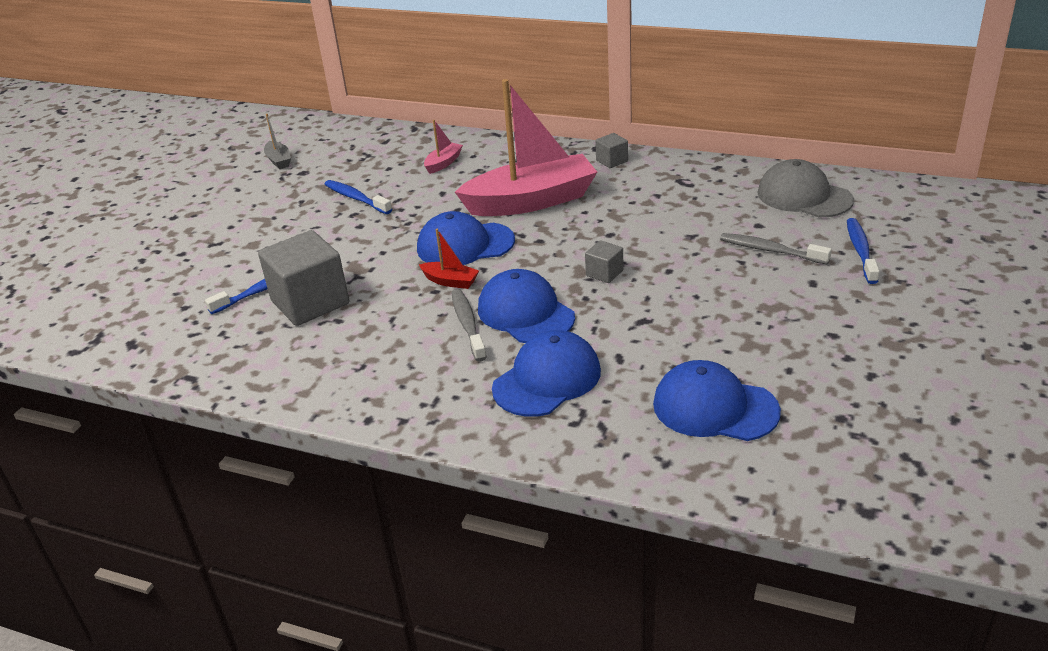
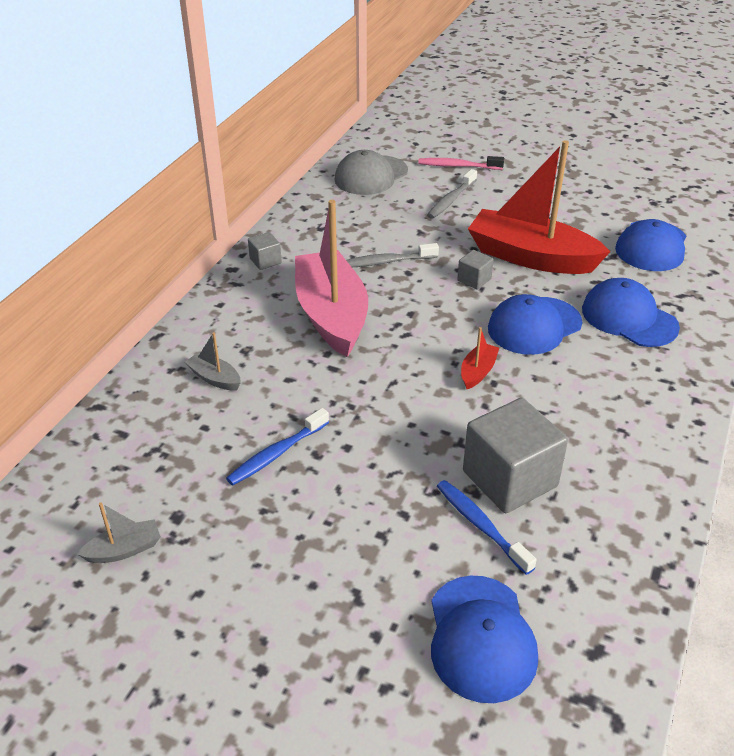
camera: 90 degrees left, 5 degrees up
blue cap [417,211,515,265] -> blue cap moved to [431,576,538,703]
pink boat [424,120,463,174] -> grey boat [185,332,241,391]
grey toothbrush [452,289,487,362] -> grey toothbrush moved to [346,243,439,267]
blue toothbrush [847,218,880,284] -> pink toothbrush [418,156,504,170]
none -> red boat [468,140,611,274]

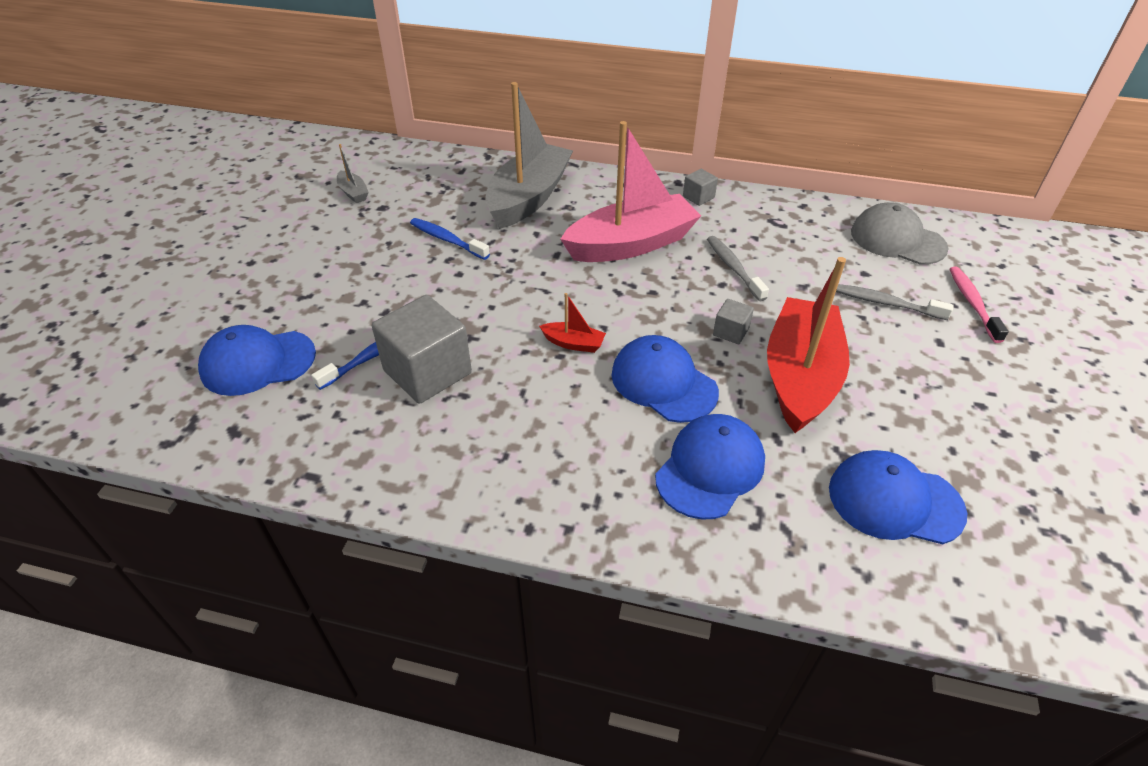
camera: 80 degrees right, 5 degrees up
grey boat [185,332,241,391] -> grey boat [485,82,573,229], size x2.45

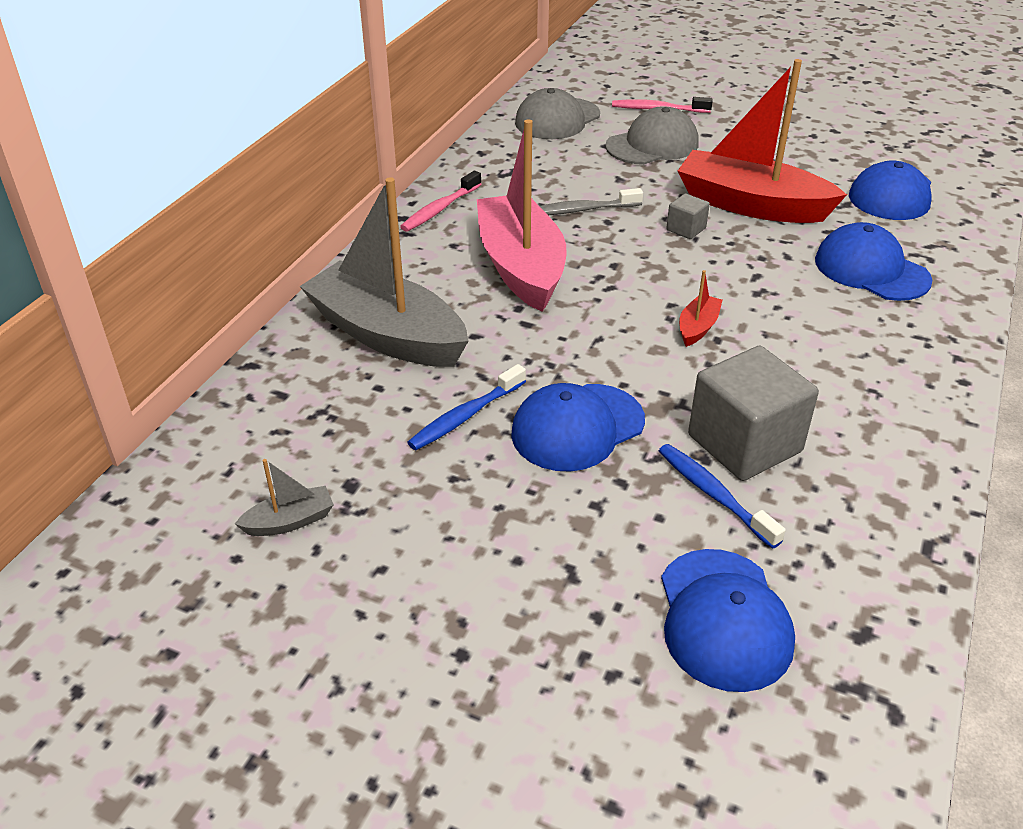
camera: 80 degrees left, 5 degrees down
blue cap [611,335,719,423] -> blue cap moved to [511,383,645,472]
grey cube [683,169,718,206] -> pink toothbrush [400,171,482,232]
grey toothbrush [836,284,954,320] -> grey cap [605,106,699,164]

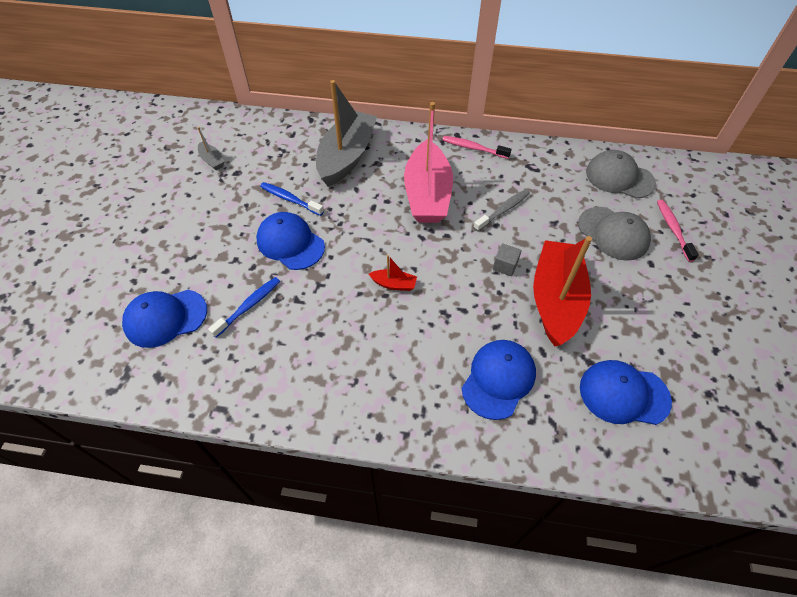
camera: 75 degrees right, 15 degrees up
pink boat [477,119,566,312] -> pink boat turned 120 degrees clockwise [404,102,453,223]
grey toothbrush [540,188,643,215] -> grey toothbrush turned 75 degrees clockwise [474,189,530,232]
grey cube [688,346,819,481] -> none

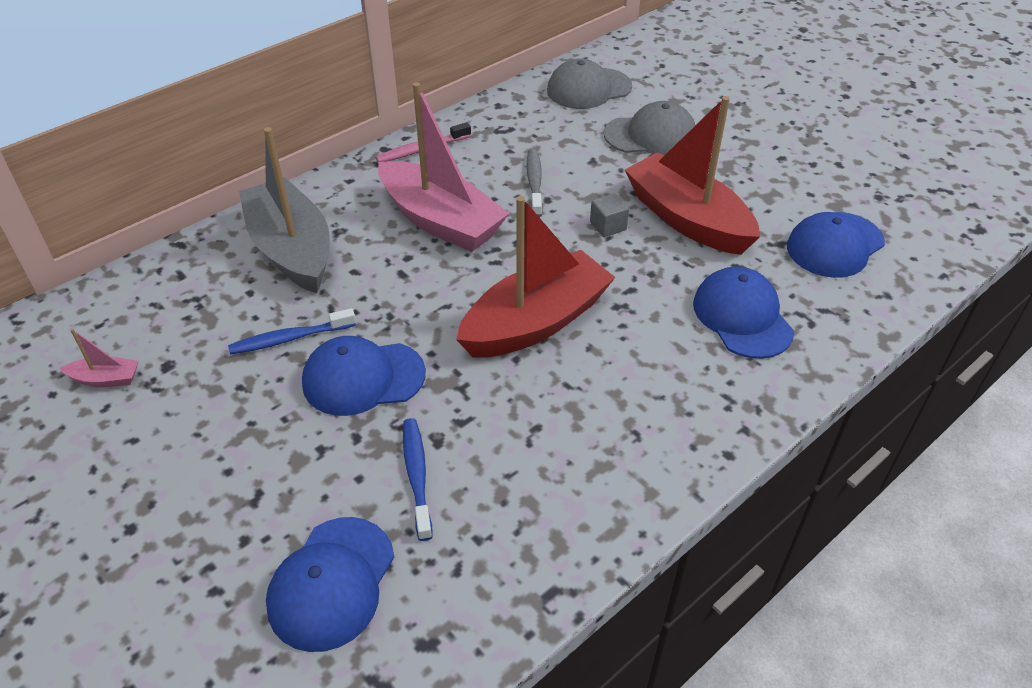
camera: 50 degrees left, 10 degrees down
grey boat [198,127,225,170] -> pink boat [59,329,139,387]
red boat [369,255,417,291] -> red boat [456,196,616,358], size x2.45
pink toothbrush [657,200,699,262] -> none

